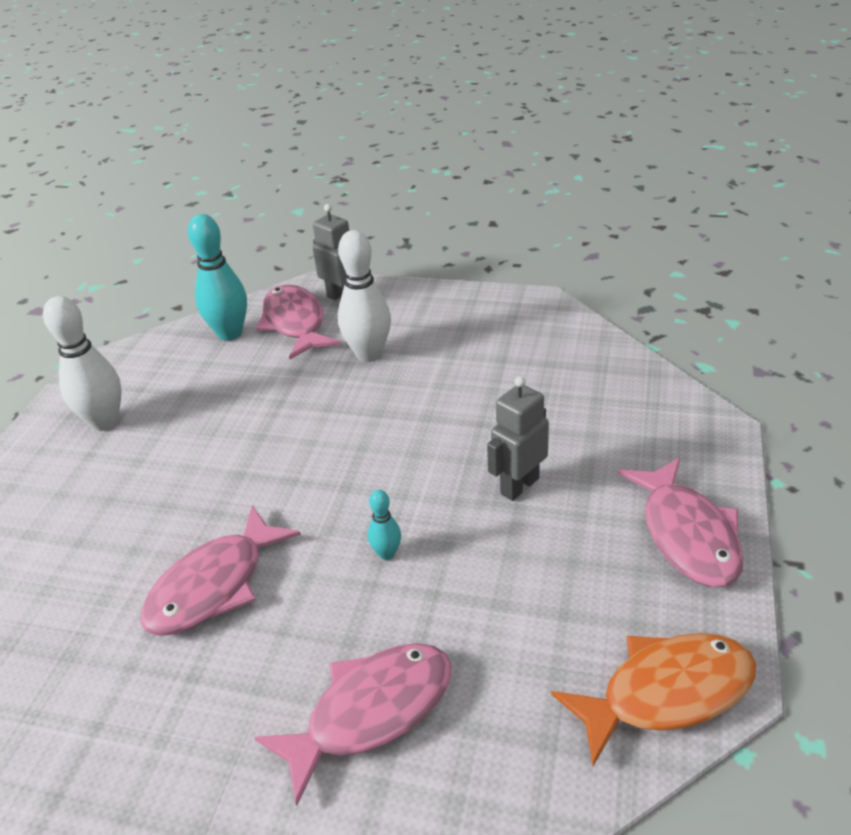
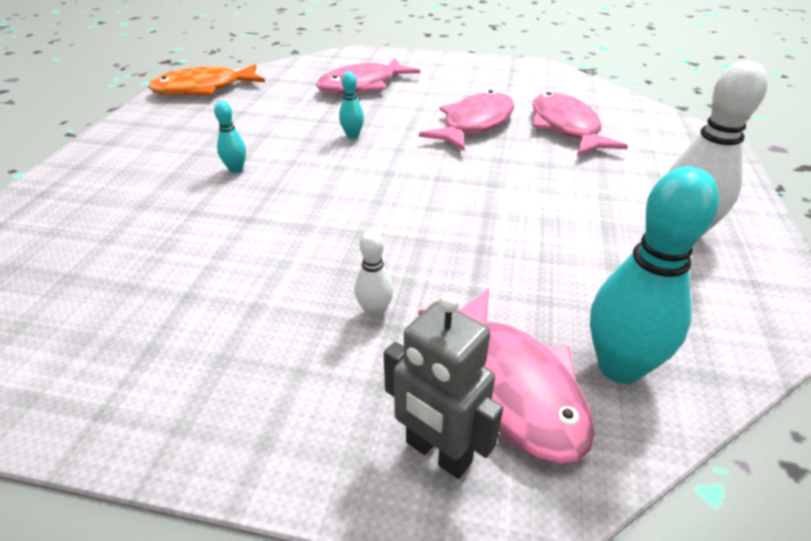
camera: 175 degrees right, 0 degrees up
white bowling pin [338,230,391,362] -> white bowling pin [355,230,393,319], size x0.49
grey robot [487,376,549,501] -> turquoise bowling pin [214,101,246,173]
pink fish [618,457,744,587] -> pink fish moved to [533,92,628,156]

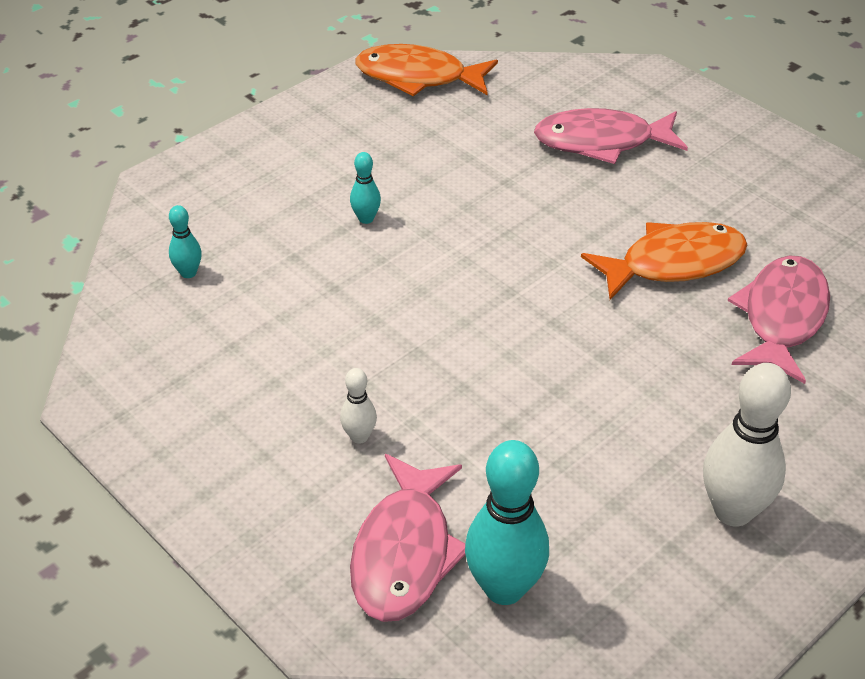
camera: 35 degrees right, 5 degrees up
turquoise bowling pin [339,72,364,139] -> turquoise bowling pin moved to [169,205,202,278]
grey robot [384,293,503,479] -> none
pink fish [419,90,514,151] -> orange fish [581,222,747,300]

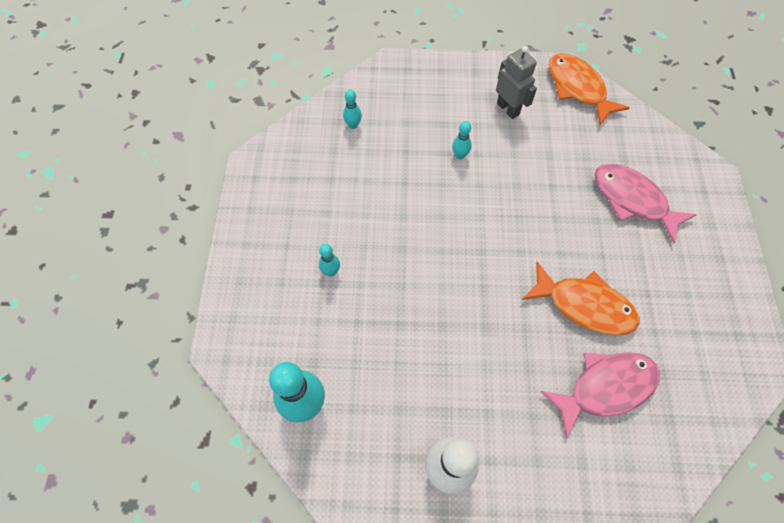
camera: 45 degrees right, 20 degrees up
white bowling pin [340,368,377,444] -> turquoise bowling pin [319,244,340,276]
pink fish [350,454,466,622] -> none
none -> grey robot [496,46,537,119]

